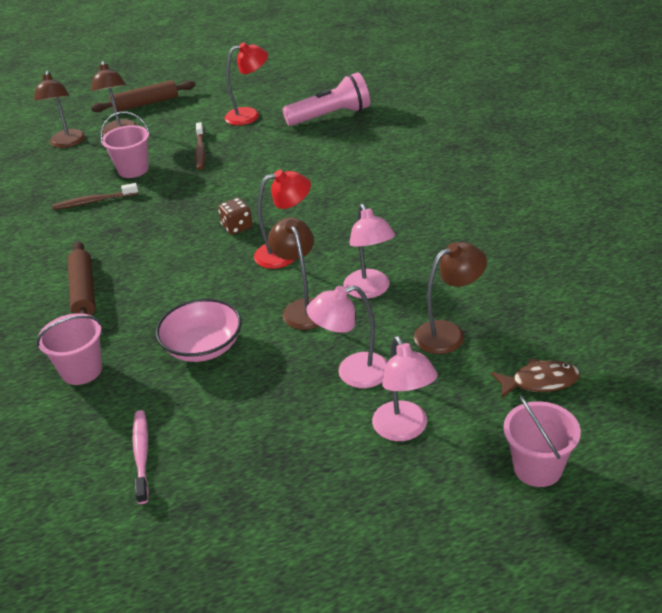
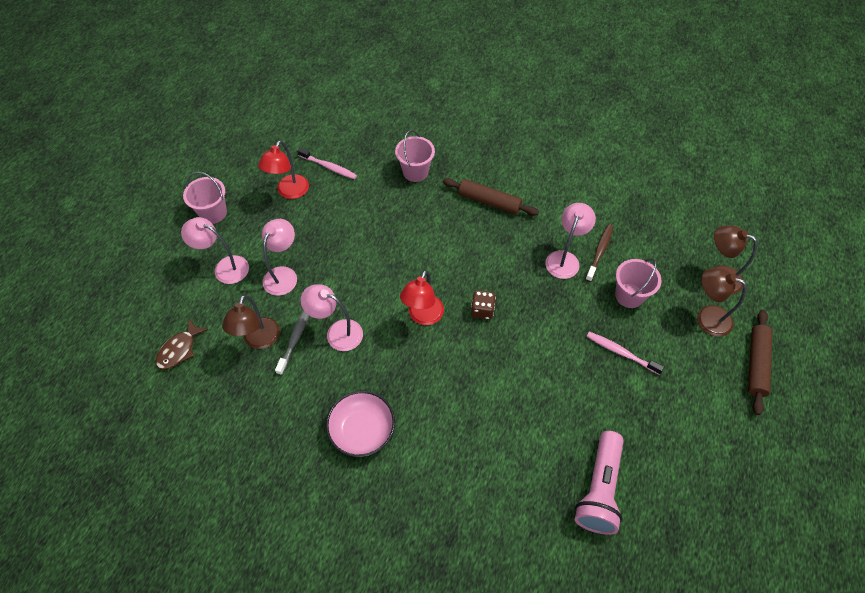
camera: 125 degrees right, 20 degrees up
pink bowl [156,299,242,362] -> pink bowl moved to [326,391,395,457]
brown toothbrush [195,122,205,170] -> pink toothbrush [586,332,664,375]
red lamp [224,42,268,125] -> red lamp moved to [258,141,309,199]
brown lamp [268,217,319,330] -> none
pink bucket [503,395,581,487] -> pink bucket moved to [183,172,227,224]
none -> grey toothbrush [275,310,309,375]
none -> pink lamp [545,203,596,279]

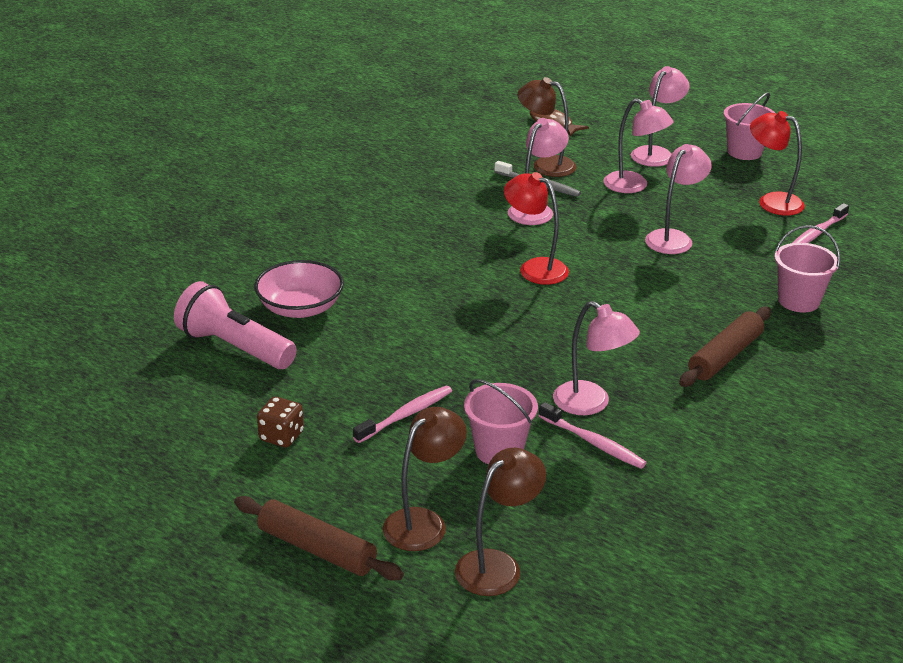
camera: 105 degrees right, 25 degrees down
pink bowl [326,391,395,457] -> pink bowl moved to [254,260,344,318]
brown dice [471,290,496,319] -> brown dice moved to [257,397,304,447]
brown toothbrush [585,224,613,282] -> pink toothbrush [539,402,647,469]
none -> pink lamp [645,144,712,254]

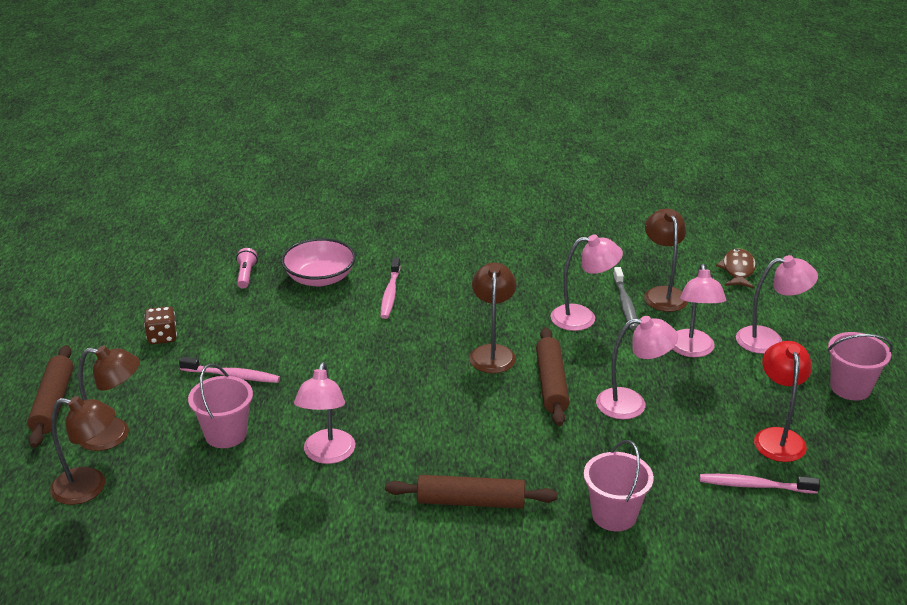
camera: 55 degrees right, 0 degrees up
pink flashlight [174,281,297,369] -> pink flashlight [236,248,258,289], size x0.47
red lamp [504,172,569,285] -> brown lamp [469,262,516,373]
pink toothbrush [539,402,647,469] -> pink toothbrush moved to [380,258,400,319]
none -> brown rolling pin [536,327,569,426]

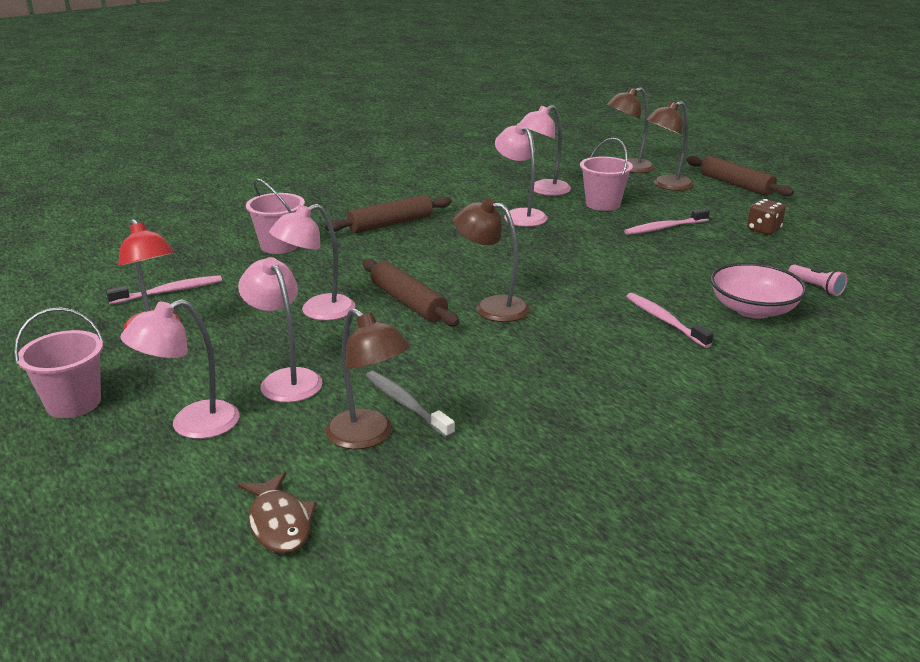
camera: 145 degrees right, 5 degrees down
brown lamp [469,262,516,373] -> brown lamp turned 150 degrees clockwise [454,198,530,322]
pink lamp [551,234,623,331] -> pink lamp moved to [520,105,571,196]

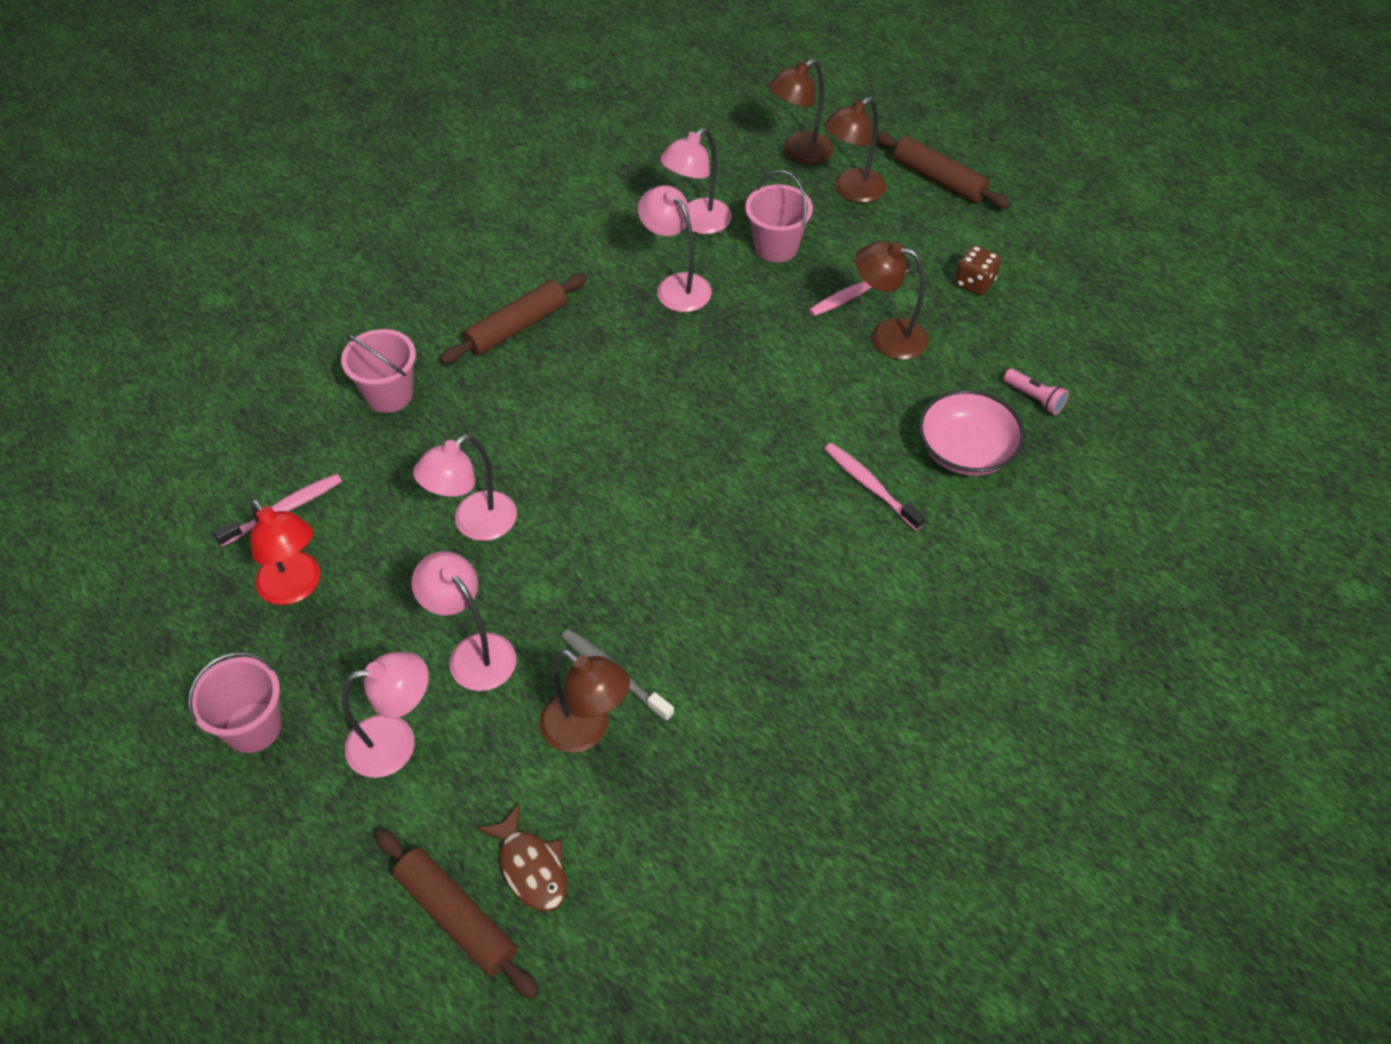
camera: 10 degrees left, 25 degrees up
pink lamp [121,299,239,439] -> pink lamp turned 150 degrees counterclockwise [342,652,429,778]
brown rolling pin [362,259,460,326] -> brown rolling pin moved to [375,829,539,999]
brown lamp [454,198,530,322] -> brown lamp moved to [855,241,929,360]

